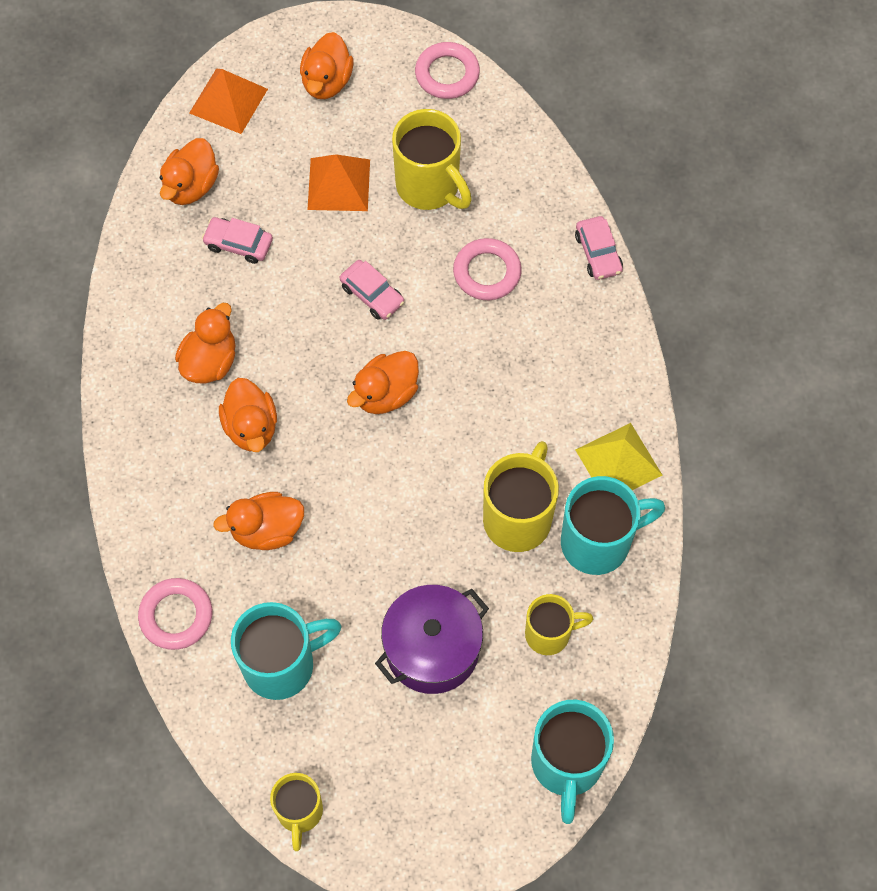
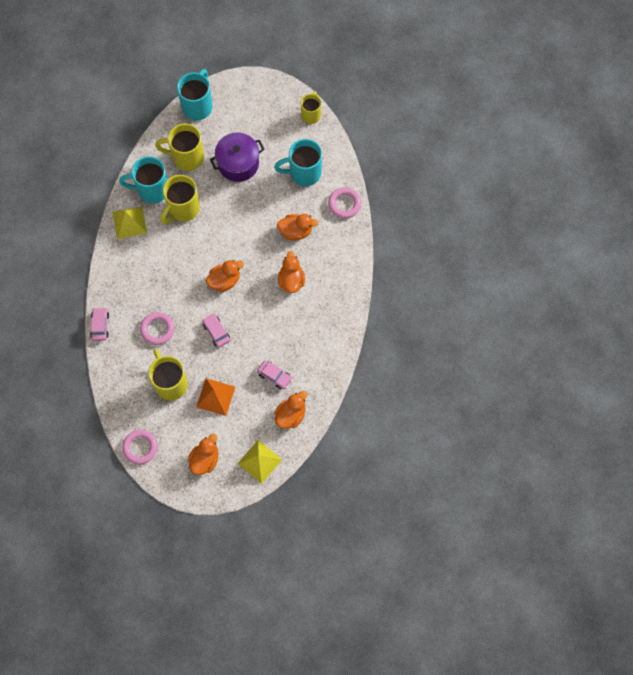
camera: 165 degrees left, 5 degrees up
orange duck [175,303,236,383] -> none
orange pyramid [189,69,268,134] -> yellow pyramid [238,440,282,484]
yellow mug [525,594,593,655] -> yellow mug [155,124,204,171], size x1.58

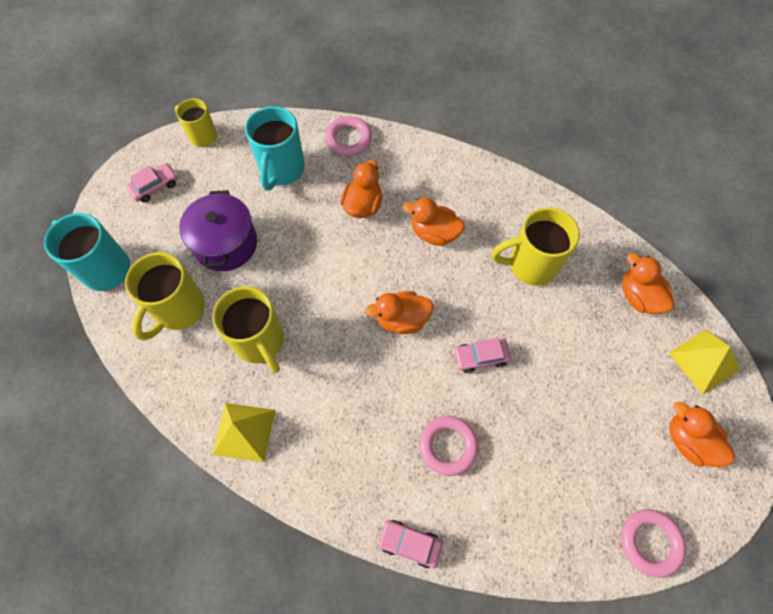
camera: 70 degrees left, 5 degrees down
turquoise mug [119,156,168,203] -> none
yellow mug [148,349,188,401] -> yellow mug moved to [492,207,580,286]
orange pyramid [196,378,235,416] -> none
orange duck [206,260,244,292] -> orange duck turned 90 degrees counterclockwise [365,291,434,334]
pink car [257,360,292,389] -> pink car moved to [126,163,178,203]

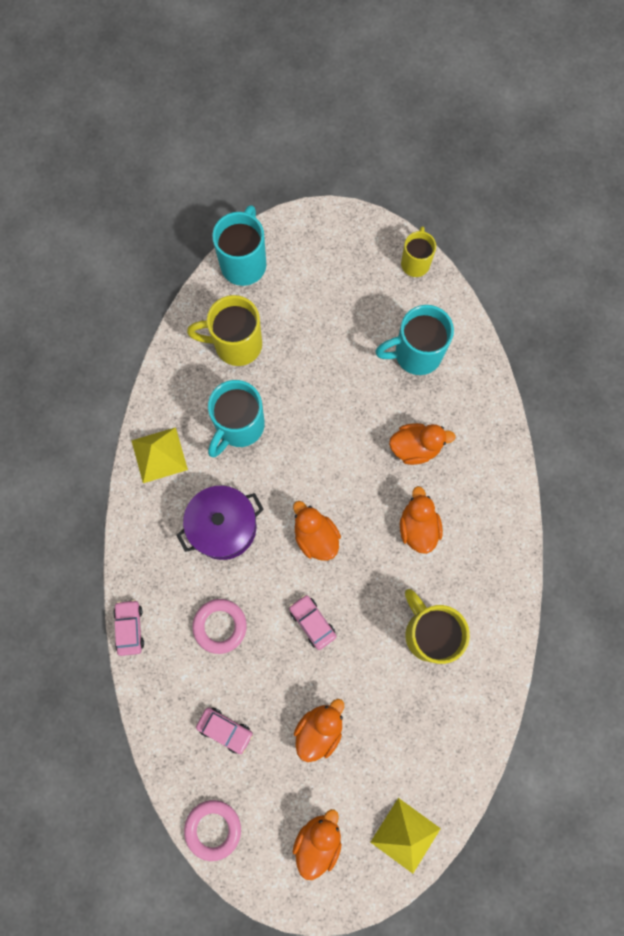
camera: 65 degrees right, 10 degrees up
pink car [126,163,178,203] -> pink car moved to [196,708,253,754]
purple pot [179,190,257,271] -> purple pot moved to [176,486,264,560]
yellow mug [212,286,284,373] -> turquoise mug [208,380,265,457]
pink ring [325,116,372,156] -> none
orange duck [622,253,675,314] -> orange duck moved to [294,699,344,762]

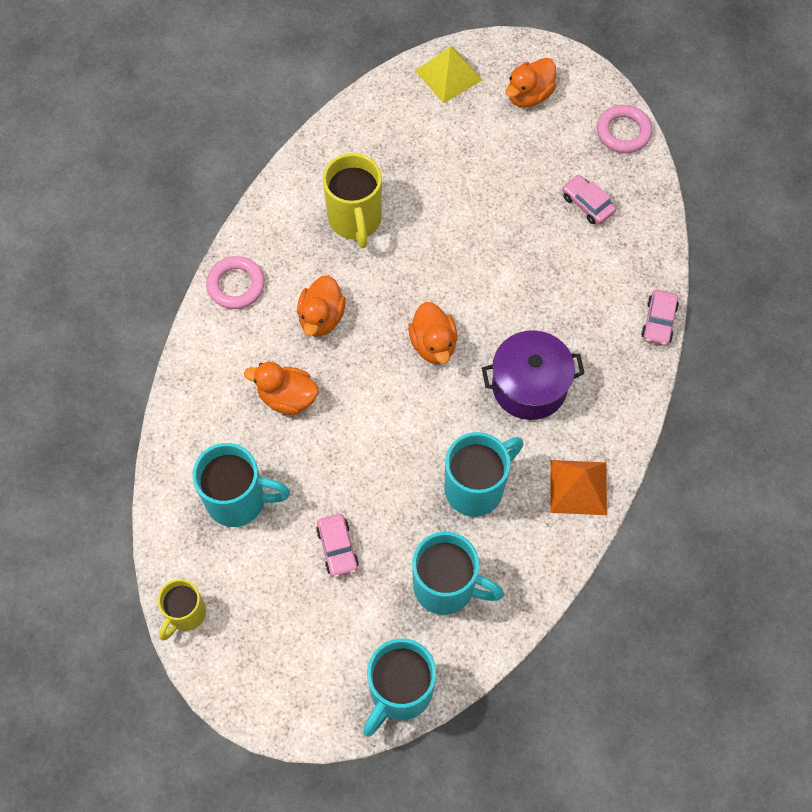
camera: 160 degrees left, 10 degrees down
yellow pyramid [131,427,188,483] -> orange pyramid [550,460,607,515]
yellow mug [187,295,262,366] -> turquoise mug [412,532,504,615]
pink ring [192,599,247,654] -> pink ring moved to [206,256,265,309]
pink car [289,595,336,650] -> pink car moved to [316,514,359,577]
orange duck [294,699,344,762] -> none

